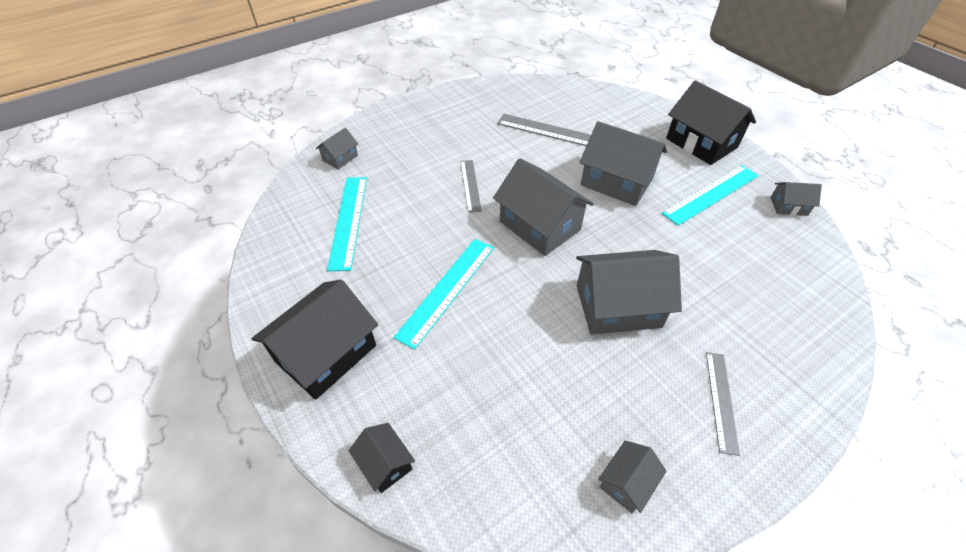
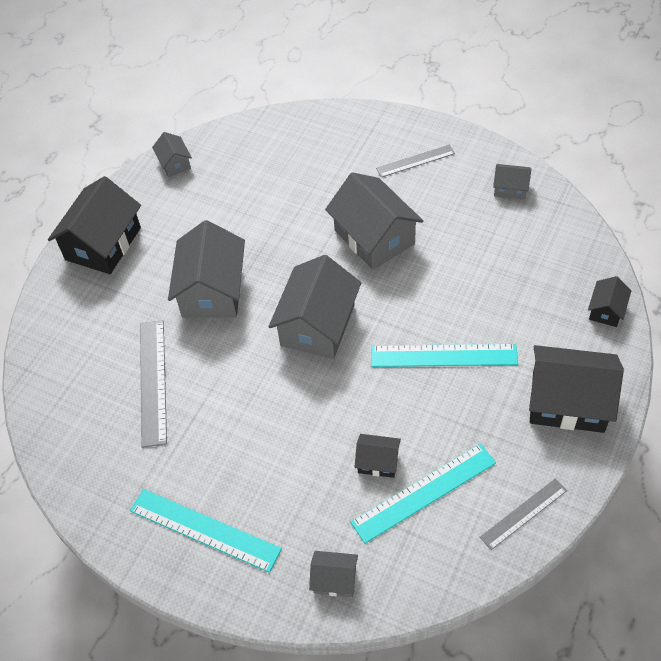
camera: 115 degrees left, 5 degrees up
grey ruler [460,160,482,213] -> grey ruler moved to [480,478,567,550]
turquoise ruler [662,165,759,226] -> turquoise ruler moved to [130,489,282,573]
none -> black house [354,434,401,478]

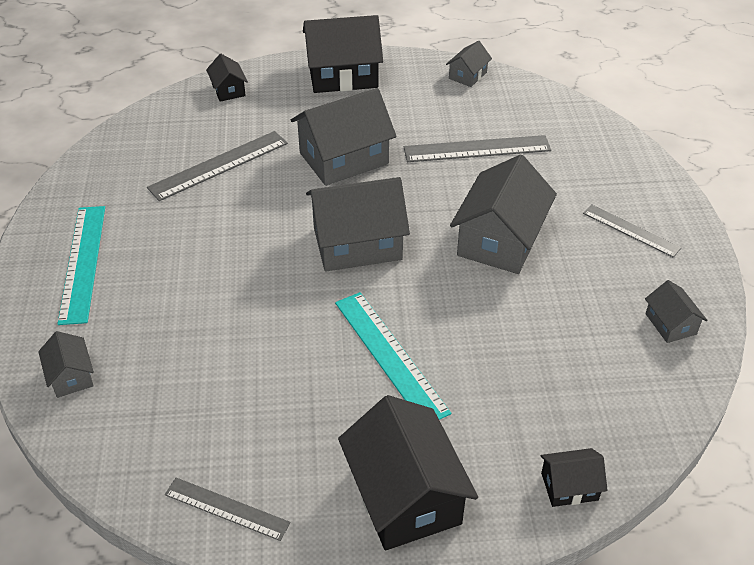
camera: 55 degrees right, 10 degrees down
turquoise ruler [350,443,496,543] -> none
black house [354,434,401,478] -> black house moved to [206,54,248,102]
none -> grey ruler [404,135,551,162]

